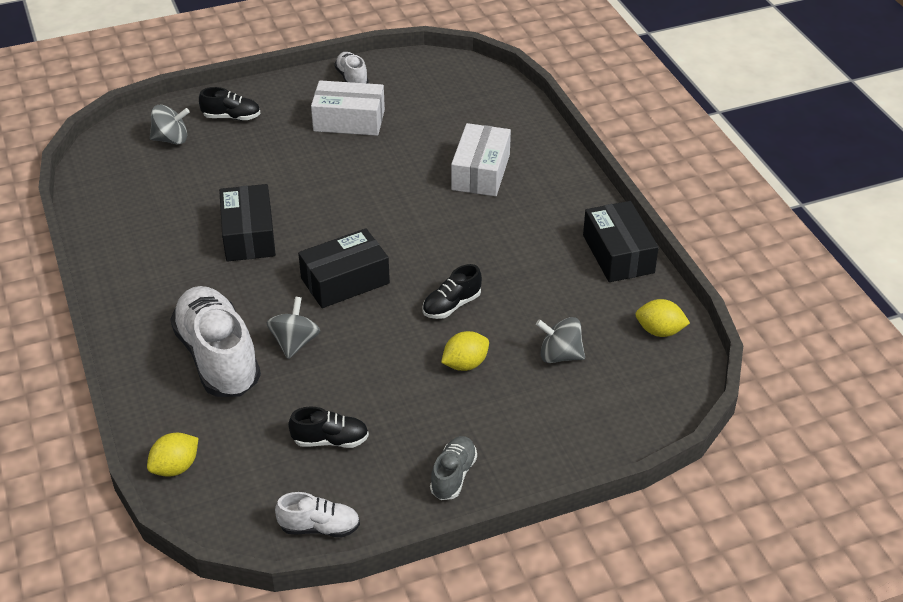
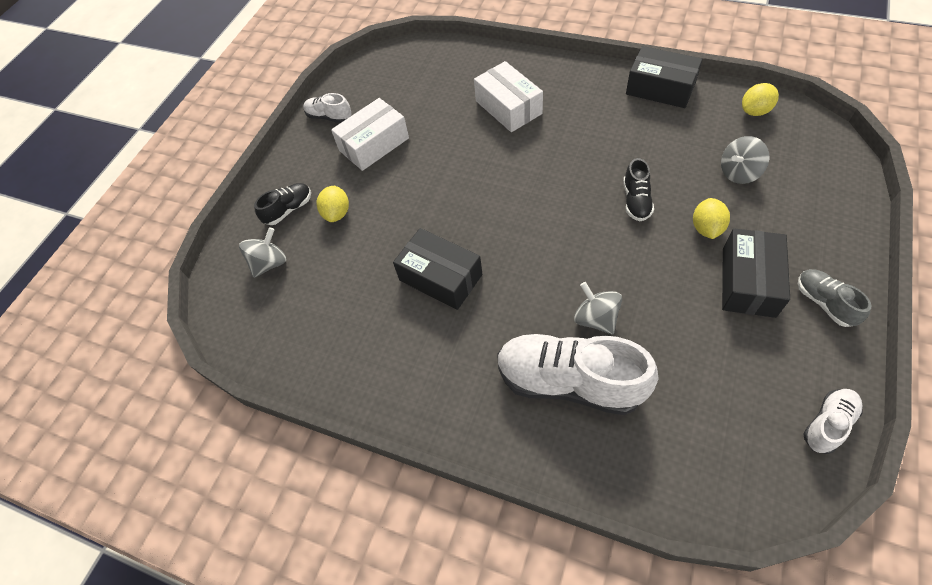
camera: 40 degrees left, 15 degrees up
yellow lemon [147,433,198,477] -> yellow lemon moved to [317,186,349,222]
black shoe [288,407,369,448] -> none
black box [298,228,390,308] -> black box moved to [722,228,790,318]

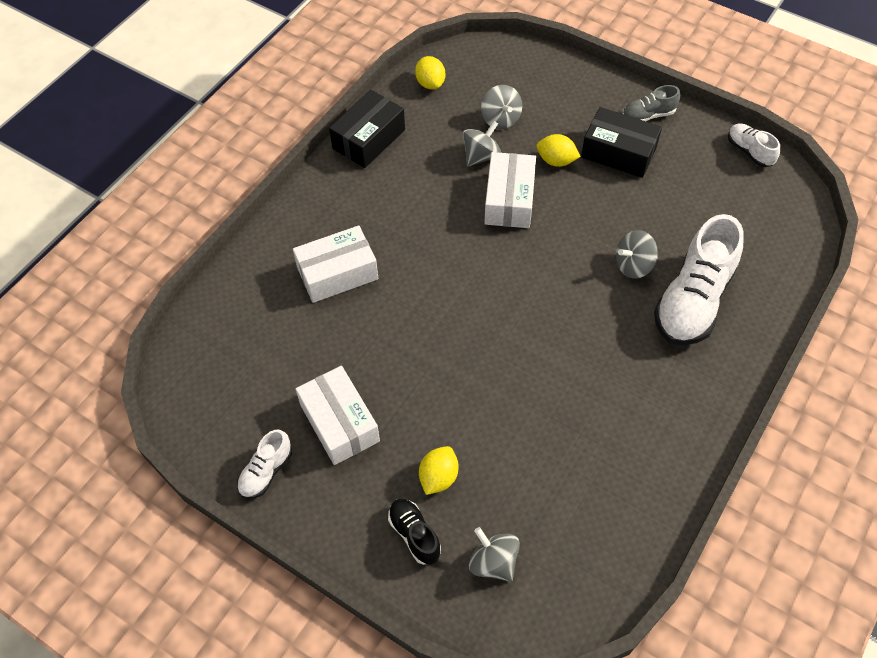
camera: 85 degrees left, 0 degrees up
yellow lemon [317,186,349,222] -> yellow lemon turned 75 degrees counterclockwise [419,446,458,495]
black box [393,228,482,310] -> none
black shoe [623,158,654,221] -> white box [484,152,536,228]
none -> grey spinning top [463,121,501,167]

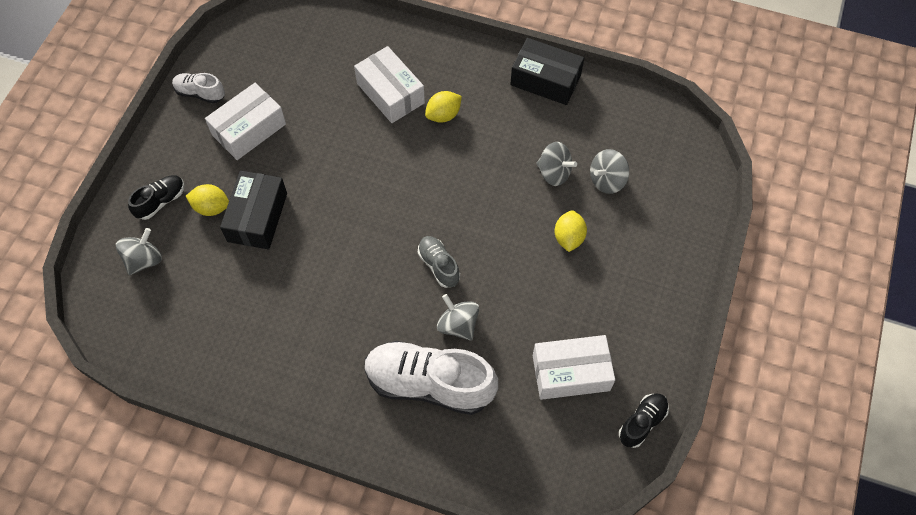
camera: 75 degrees right, 5 degrees up
yellow lemon [415,56,445,89] -> yellow lemon moved to [425,91,462,123]
white box [484,152,536,228] -> white box moved to [533,335,615,400]
black box [581,107,662,178] -> black box moved to [220,171,287,249]
grey shoe [622,85,681,121] -> grey shoe moved to [418,236,460,288]
white shoe [728,123,780,167] -> black shoe [619,394,669,448]

